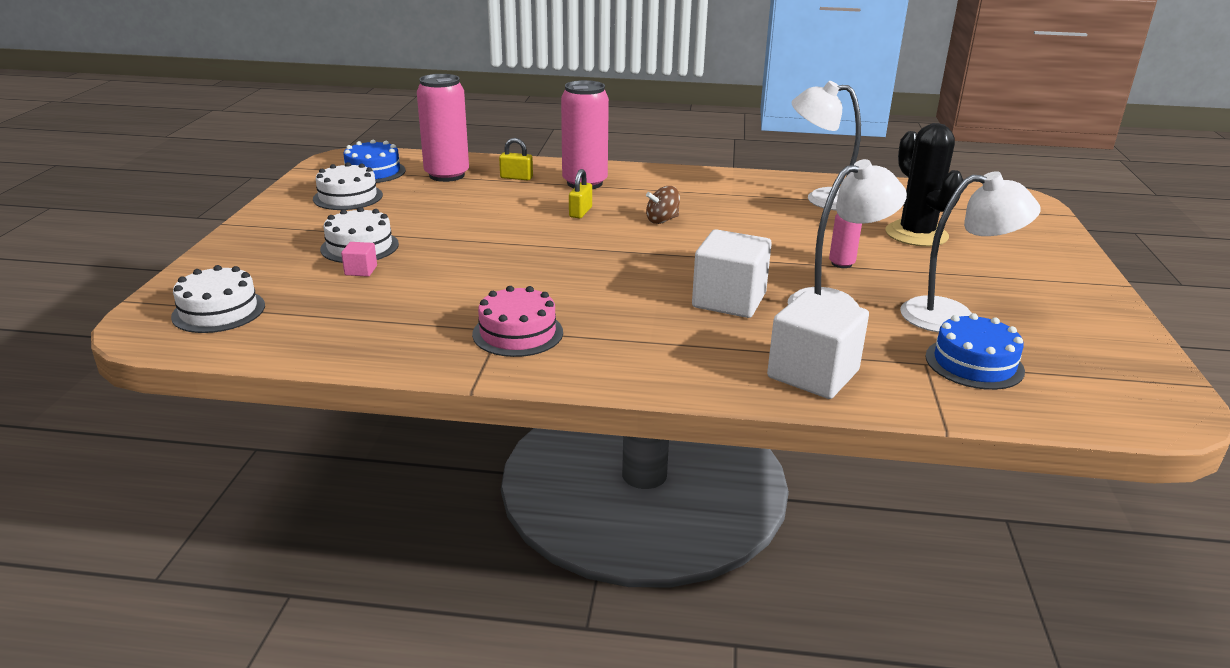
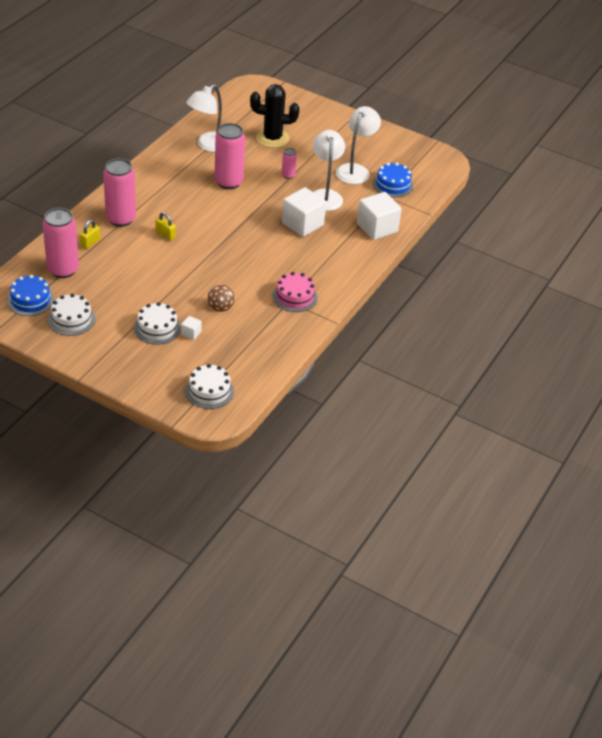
camera: 70 degrees left, 15 degrees up
pink cube [341,242,377,277] -> white cube [181,316,202,340]
brown spinning top [646,186,680,224] -> brown spinning top moved to [208,285,235,312]
none -> pink can [215,123,245,189]

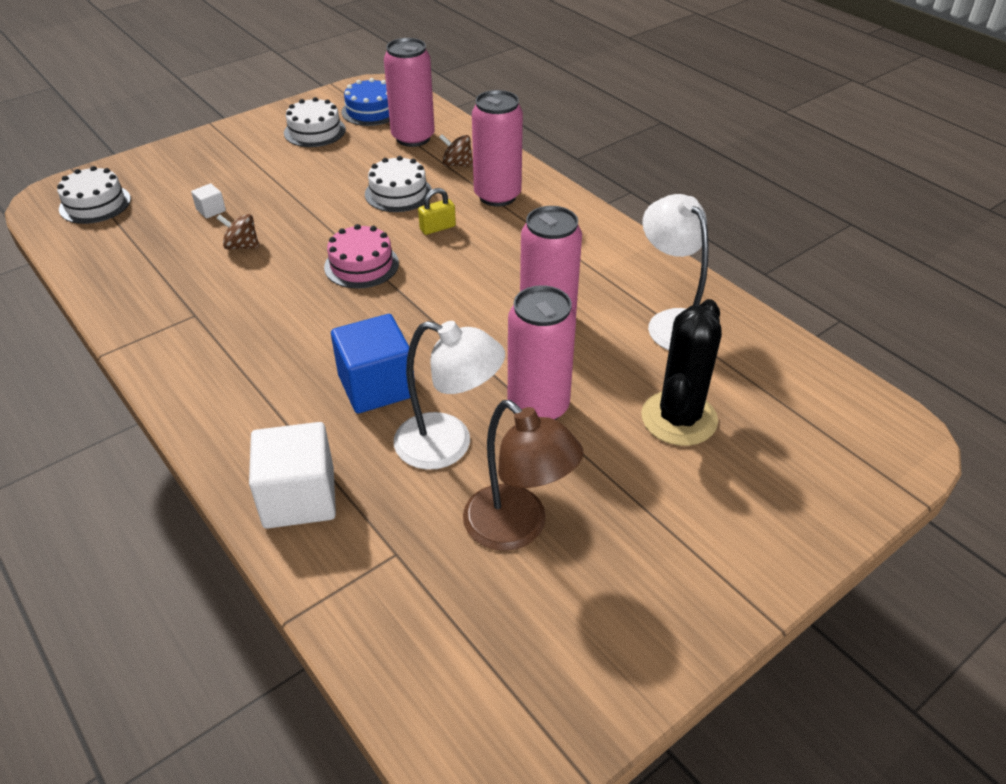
camera: 115 degrees right, 0 degrees up
yellow padlock [80,220,100,249] -> brown spinning top [439,134,473,167]
white cake [134,302,181,345] -> white cake moved to [365,156,432,212]
pink cake [273,272,318,312] -> pink cake moved to [324,224,399,289]
pink can [282,148,297,179] -> pink can [508,285,576,420], size x2.08
white cube [282,187,326,237] -> blue cube [331,314,415,413]
white lamp [336,106,381,184] -> brown lamp [463,400,583,551]
blue cake [373,163,413,197] -> none

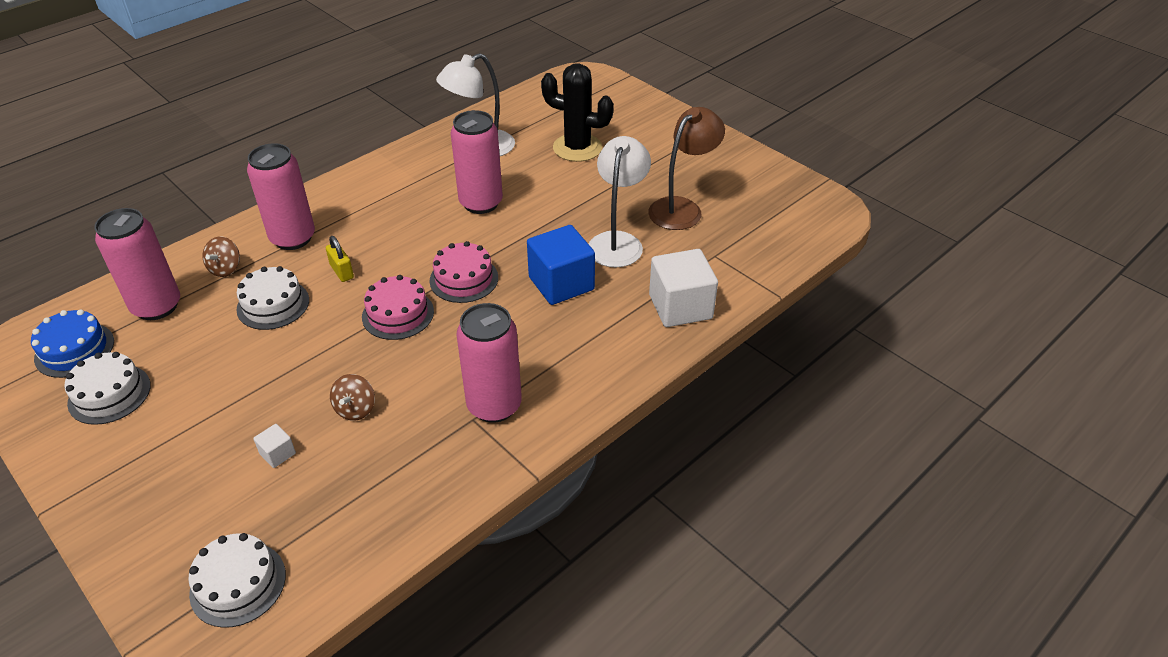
camera: 95 degrees left, 0 degrees up
pink can [508,285,576,420] -> pink can moved to [456,303,522,423]
none -> pink cake [430,241,498,303]

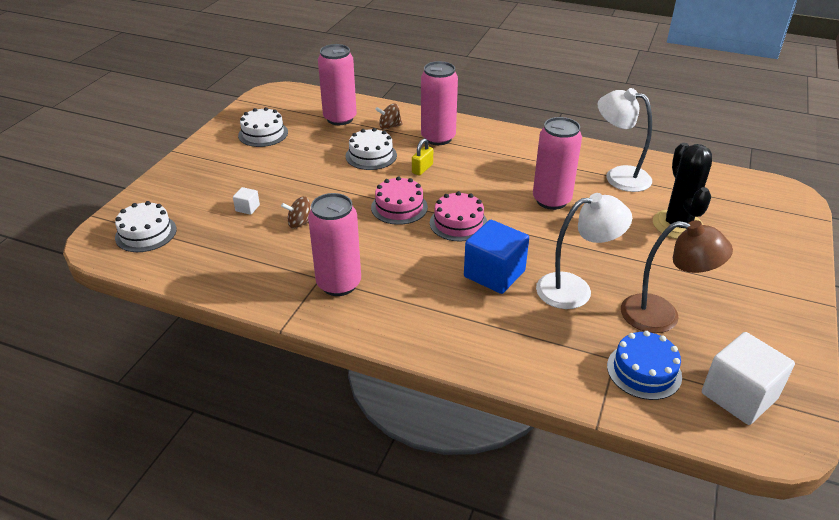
camera: 65 degrees right, 5 degrees down
blue cake [31,309,114,378] -> blue cake moved to [607,331,682,400]
white cube [649,249,718,327] -> white cube moved to [702,332,795,425]

